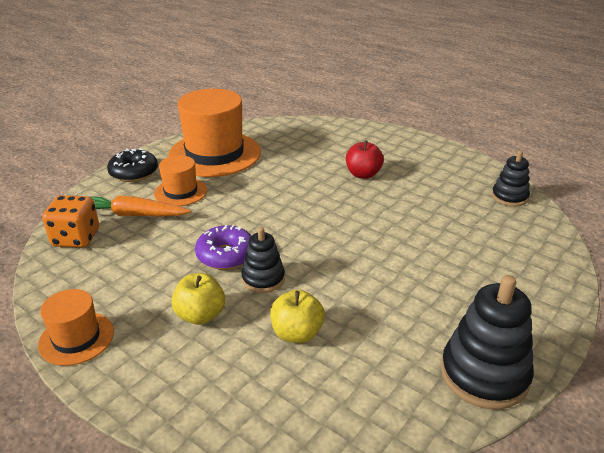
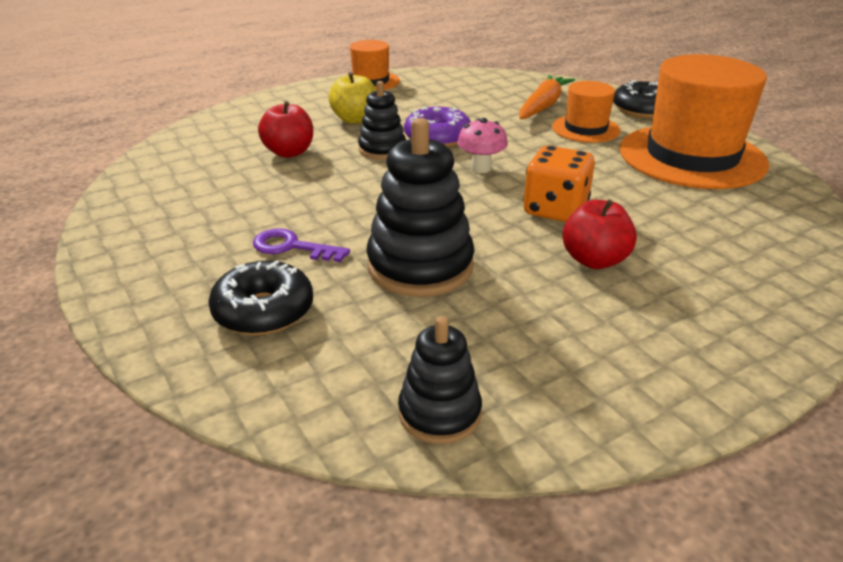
camera: 110 degrees right, 0 degrees up
orange dice [42,195,99,248] -> orange dice moved to [523,145,595,222]
yellow apple [270,290,325,343] -> red apple [258,101,313,158]
black stacking toy [441,275,534,410] -> black stacking toy moved to [366,118,475,297]
none -> black donut [208,261,313,335]
none -> purple key [253,228,350,262]
none -> pink mushroom [457,118,508,173]

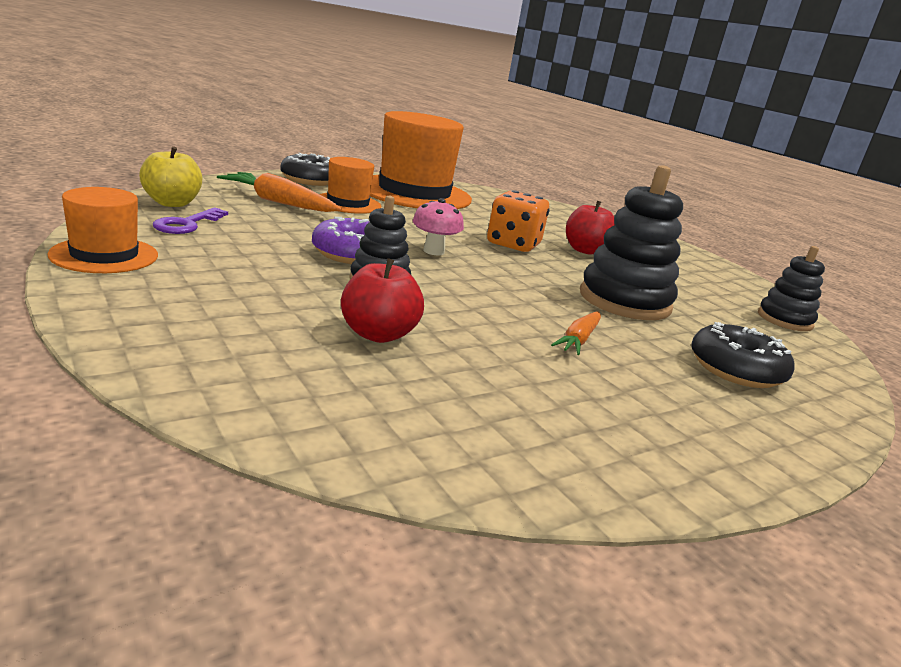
camera: 95 degrees left, 10 degrees down
purple key [253,228,350,262] -> purple key moved to [153,207,228,234]
yellow apple [328,72,377,124] -> yellow apple moved to [139,146,202,207]
none -> orange carrot [551,311,601,355]

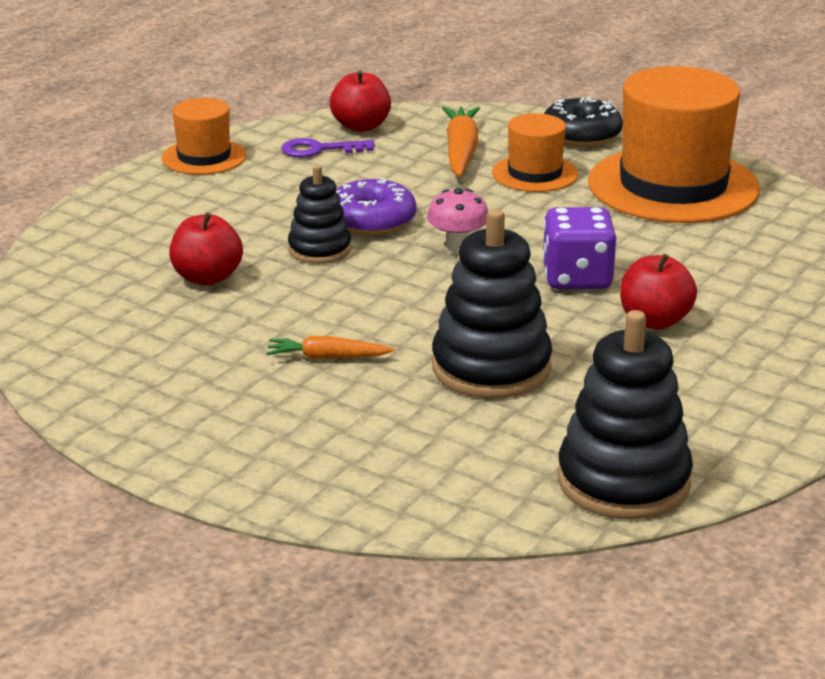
camera: 70 degrees right, 5 degrees up
yellow apple [139,146,202,207] -> red apple [330,71,391,132]
orange dice [487,190,550,252] -> purple dice [542,207,617,289]
black donut [691,322,795,388] -> none
black stacking toy [758,246,825,331] -> black stacking toy [558,310,693,520], size x1.68

